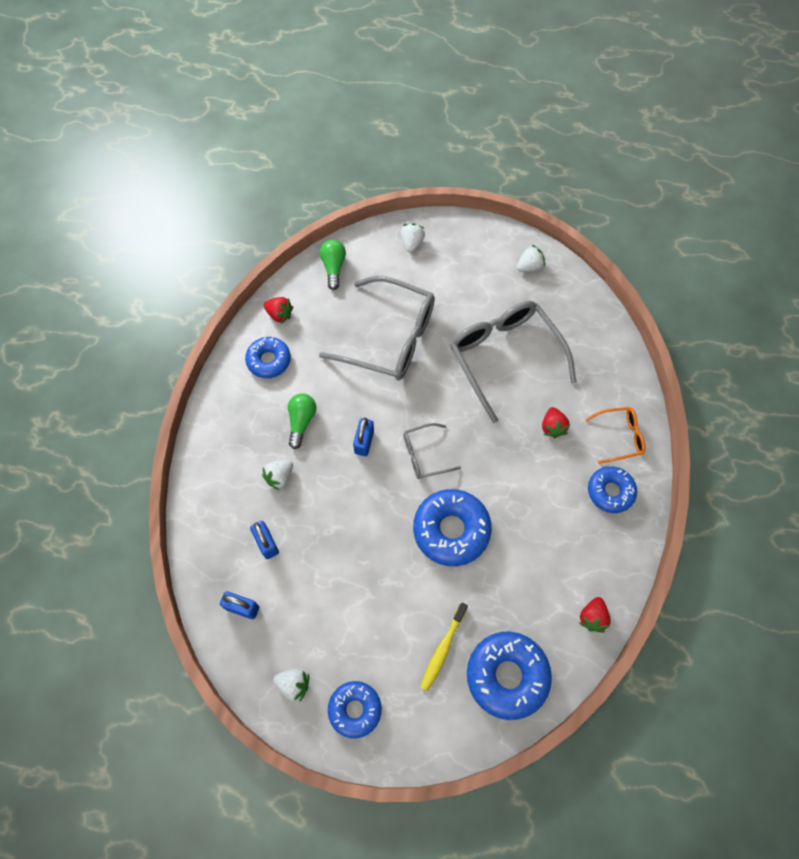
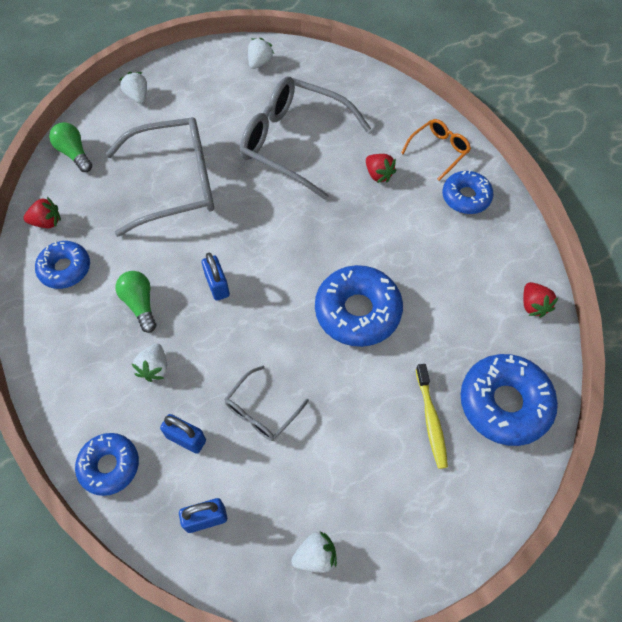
camera: 35 degrees left, 5 degrees down
blue donut [328,681,382,738] -> blue donut moved to [75,433,139,496]
grey glasses [403,423,461,479] -> grey glasses moved to [224,366,309,441]

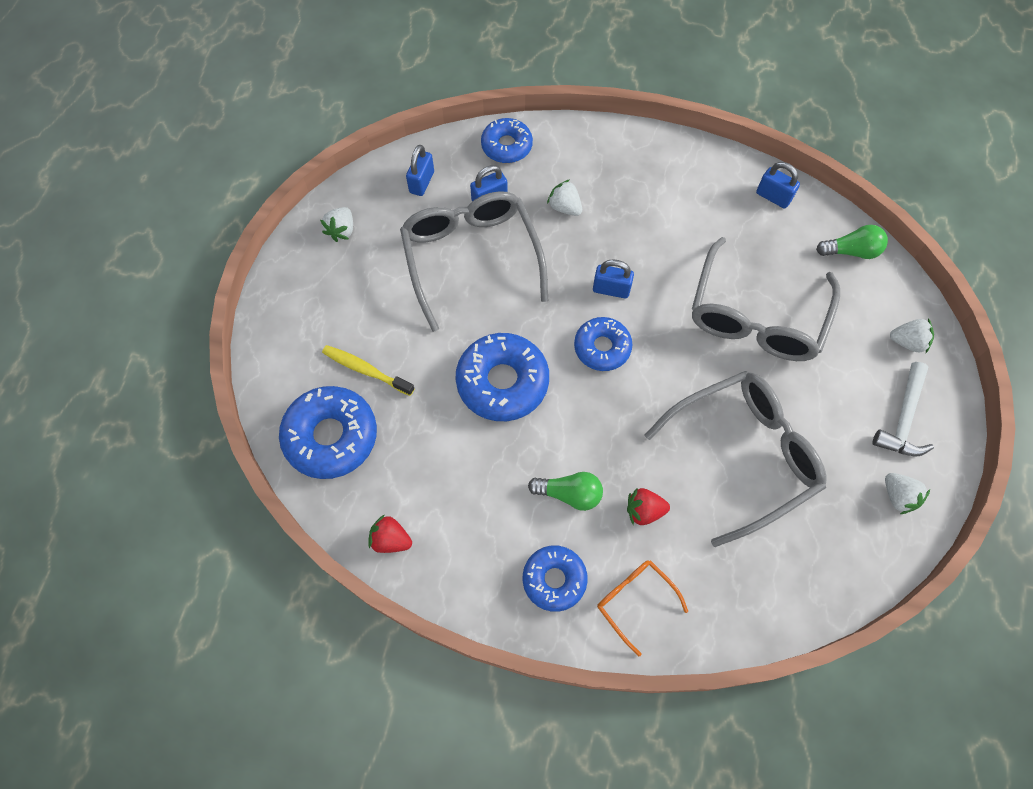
camera: 125 degrees right, 5 degrees up
red strawberry [23,197,61,228] -> blue padlock [756,162,800,208]
blue donut [35,241,90,289] -> blue donut moved to [574,317,632,371]
green light bulb [115,271,156,333] -> green light bulb moved to [528,472,603,511]
grey glasses [224,366,309,441] -> grey glasses [400,191,548,332], size x2.05
orange glasses [401,119,471,181] -> orange glasses turned 150 degrees clockwise [597,560,688,656]
none -> white hammer [873,362,934,456]

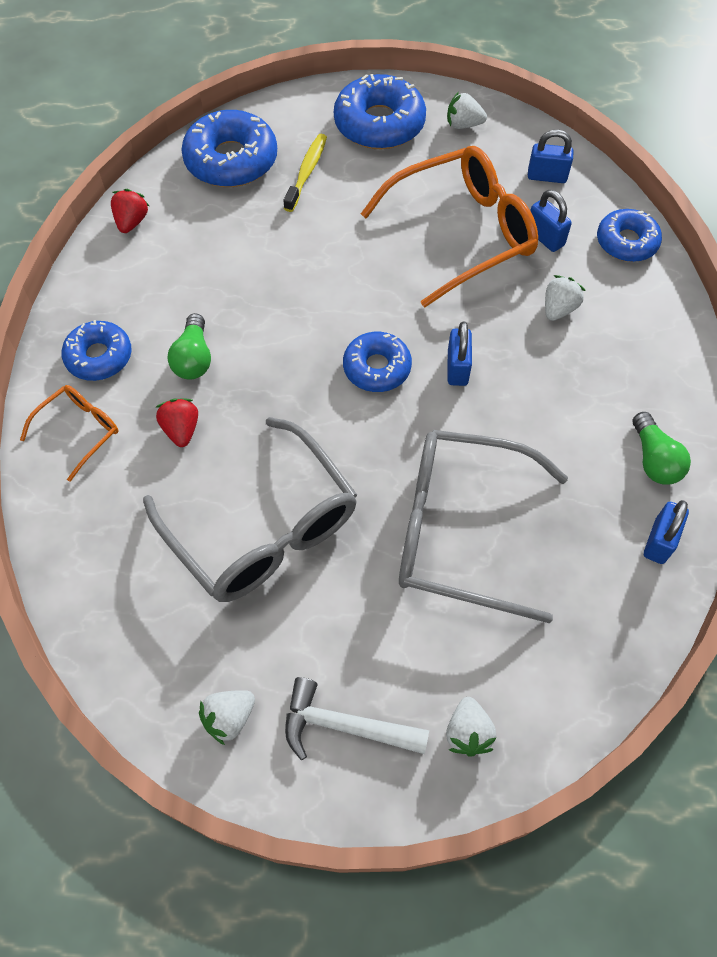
camera: 80 degrees right, 5 degrees down
grey glasses [400,191,548,332] -> orange glasses [361,146,538,308]
blue donut [455,333,549,421] -> blue donut moved to [334,74,426,149]
green light bulb [816,225,888,259] -> green light bulb moved to [633,412,691,485]

